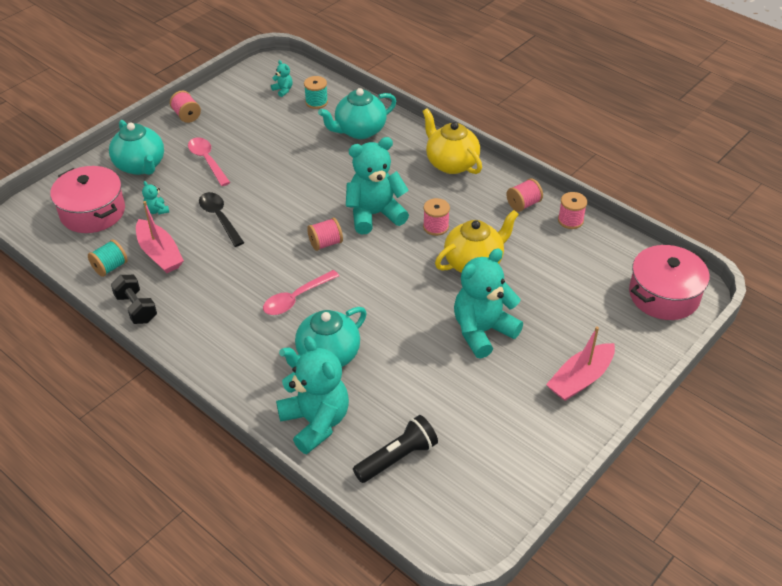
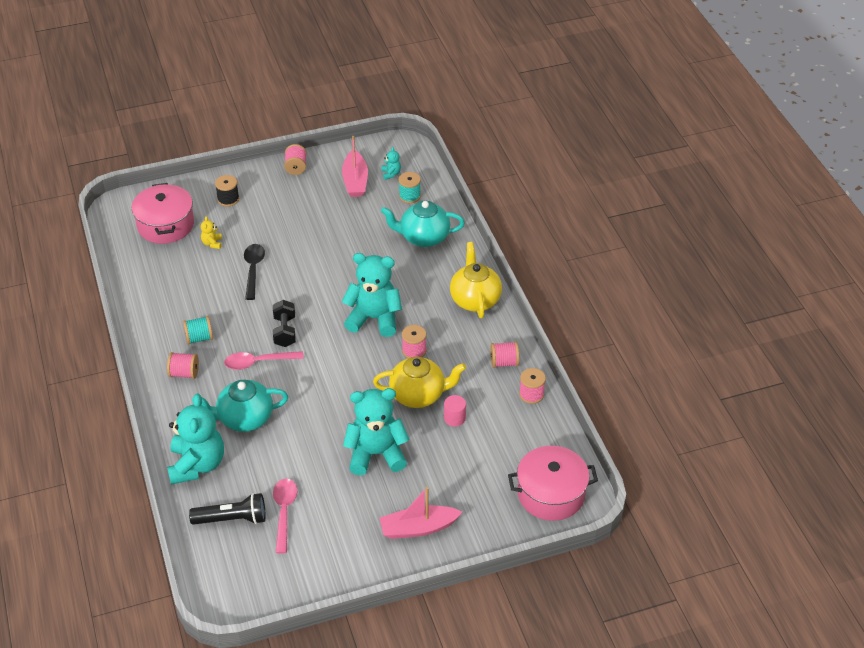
camera: 30 degrees right, 0 degrees up
turquoise spool [88,239,128,277] -> turquoise spool moved to [183,316,213,344]
turquoise teapot [109,120,164,175] -> black spool [215,175,239,207]
black dumbbell [111,275,157,324] -> black dumbbell moved to [273,300,296,347]
pink boat [136,201,184,273] -> pink boat moved to [342,136,368,197]
turquoise teddy bear [142,181,169,215] -> yellow teddy bear [201,216,222,249]
pink spoon [188,137,230,186] -> pink spoon moved to [273,479,297,554]
pink spool [307,218,343,251] -> pink spool moved to [167,352,199,379]
none -> pink cylinder [444,395,466,427]

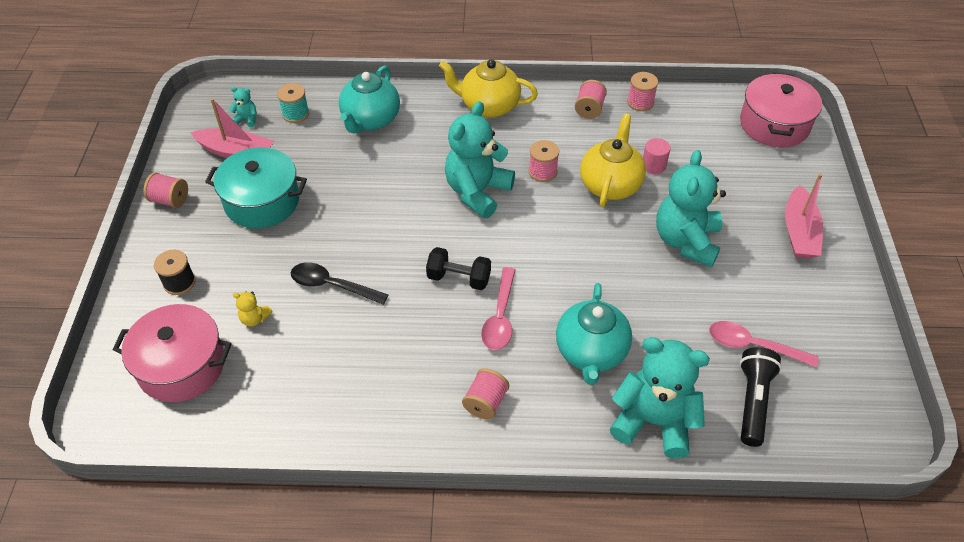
camera: 70 degrees left, 5 degrees up
turquoise spool [183,316,213,344] -> none
none -> turquoise pot [205,147,307,229]

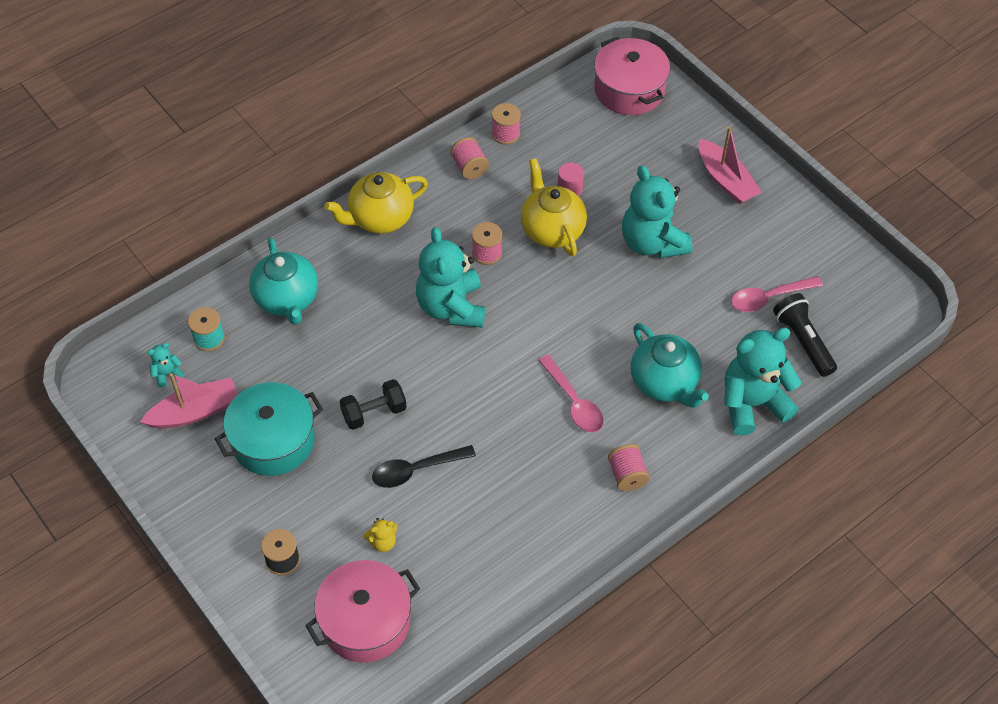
camera: 40 degrees left, 5 degrees up
pink spool [143,172,188,208] -> none
black dumbbell [426,247,491,290] -> black dumbbell moved to [340,379,407,430]

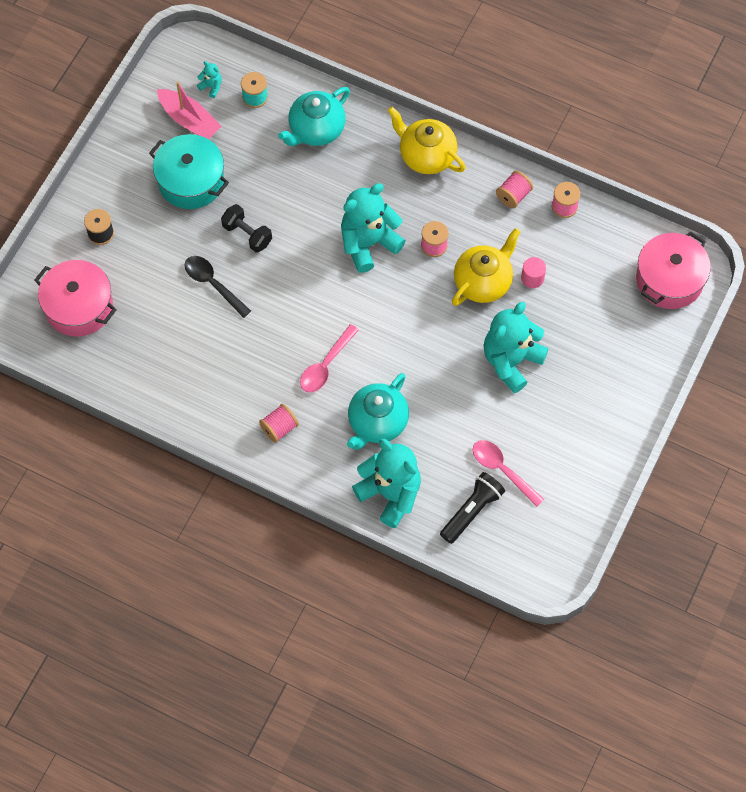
camera: 65 degrees right, 10 degrees up
yellow teddy bear [363,518,397,552] -> none
pink boat [699,127,762,204] -> none

